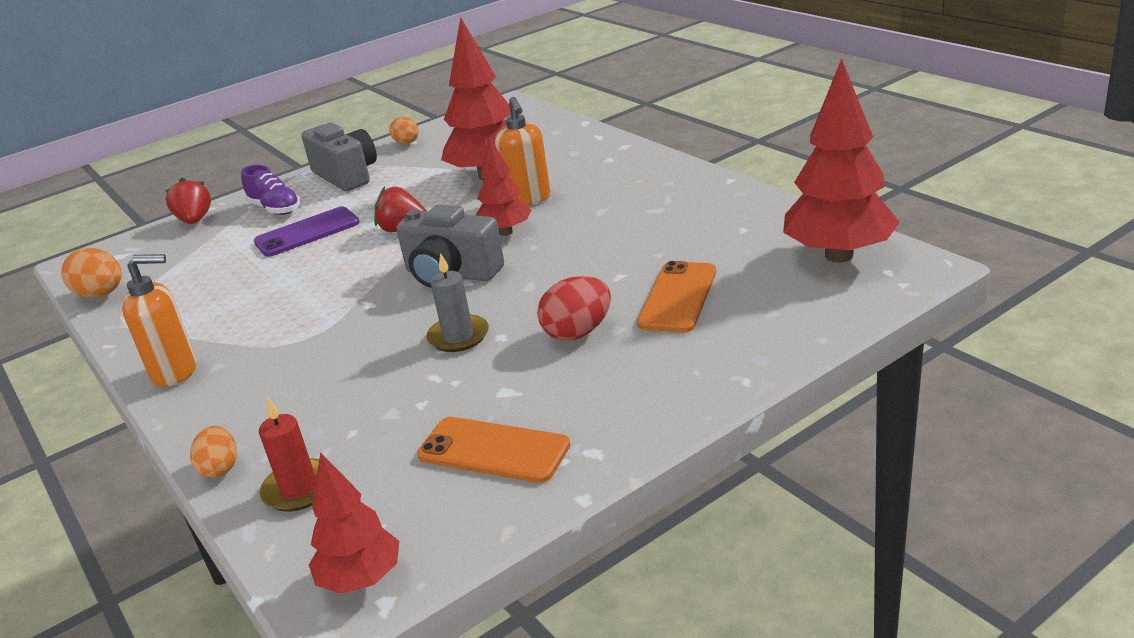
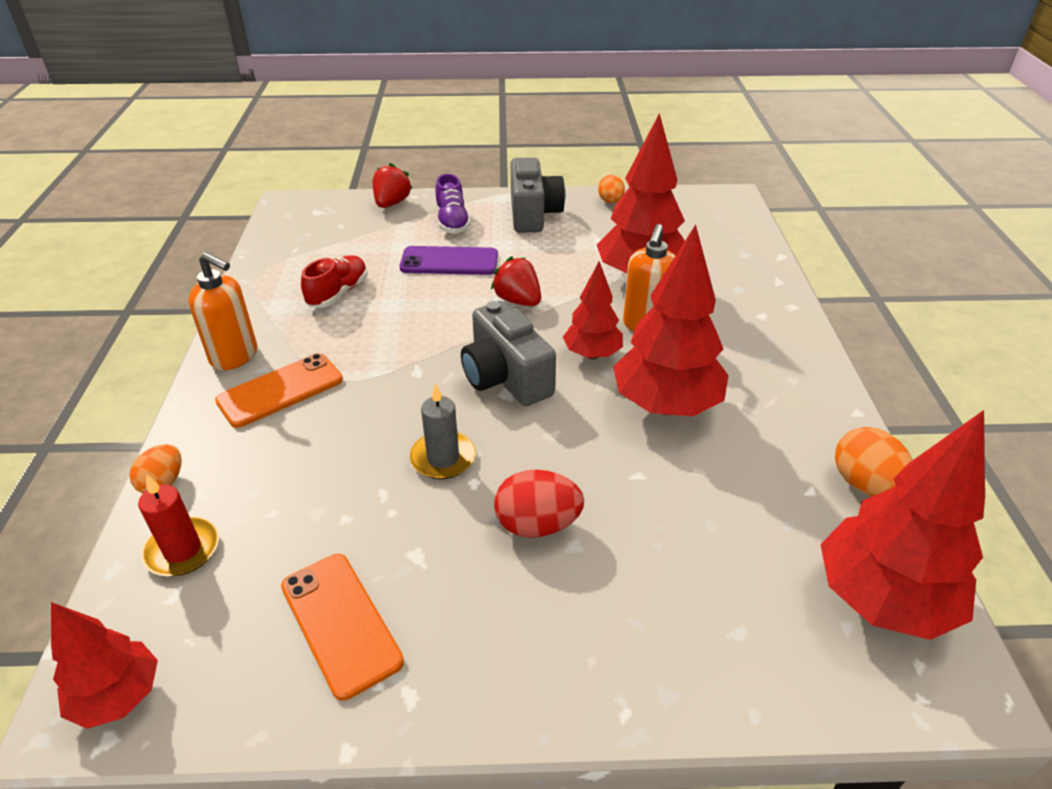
camera: 30 degrees right, 10 degrees up
orange egg [61,248,122,298] -> orange egg moved to [835,427,913,496]
orange phone [637,261,716,332] -> orange phone moved to [215,353,343,428]
none -> red shoe [301,255,368,307]
none -> red tree [613,224,729,416]

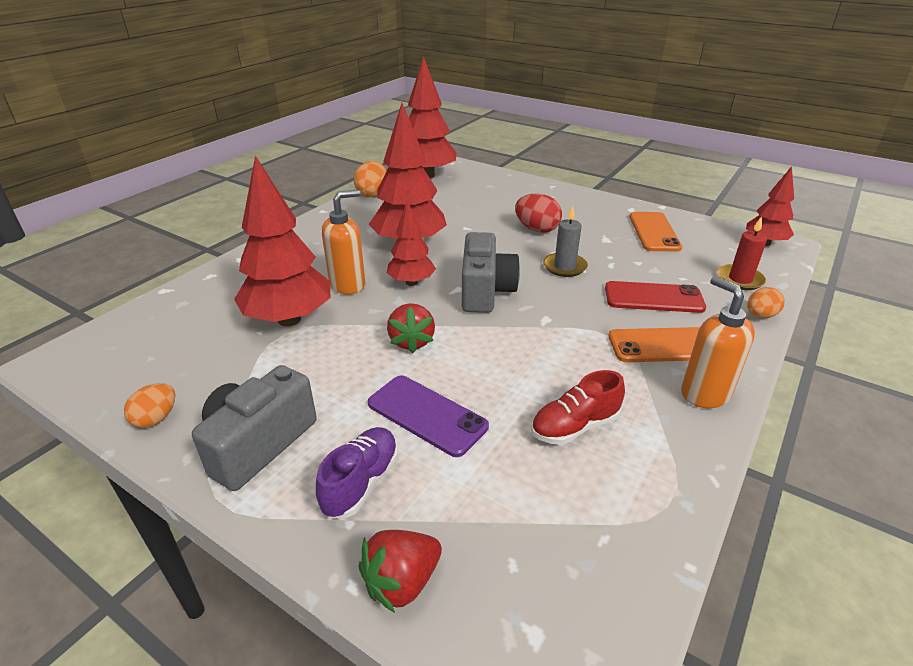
camera: 145 degrees left, 5 degrees down
none -> red phone [605,281,706,313]

